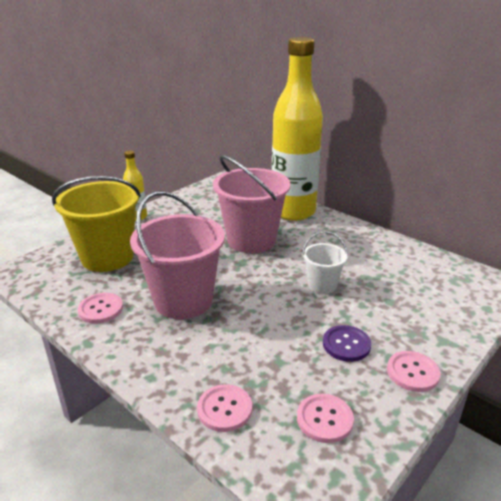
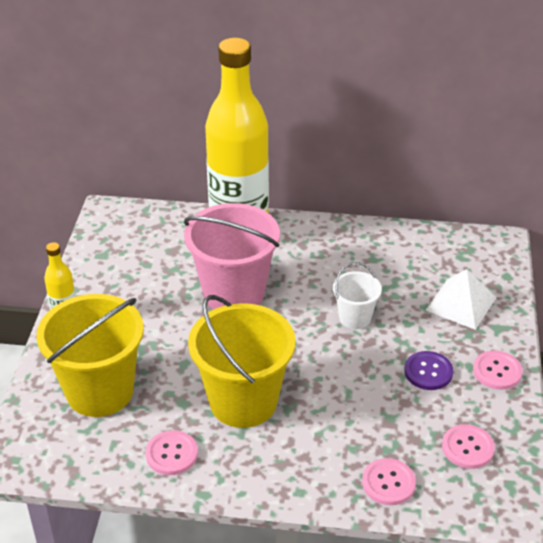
camera: 35 degrees left, 10 degrees up
pink bucket [130,191,225,319] -> yellow bucket [188,295,296,428]
none -> white pyramid [426,269,496,330]

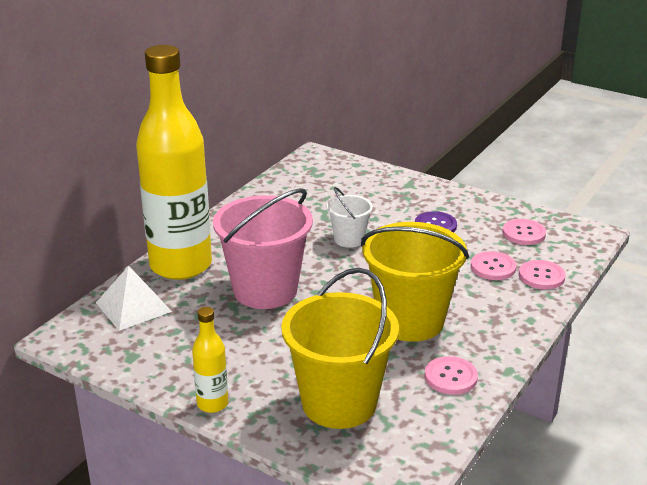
camera: 65 degrees left, 10 degrees down
white pyramid [426,269,496,330] -> white pyramid moved to [96,266,172,331]
pink button [473,351,522,390] -> pink button moved to [471,251,516,280]

